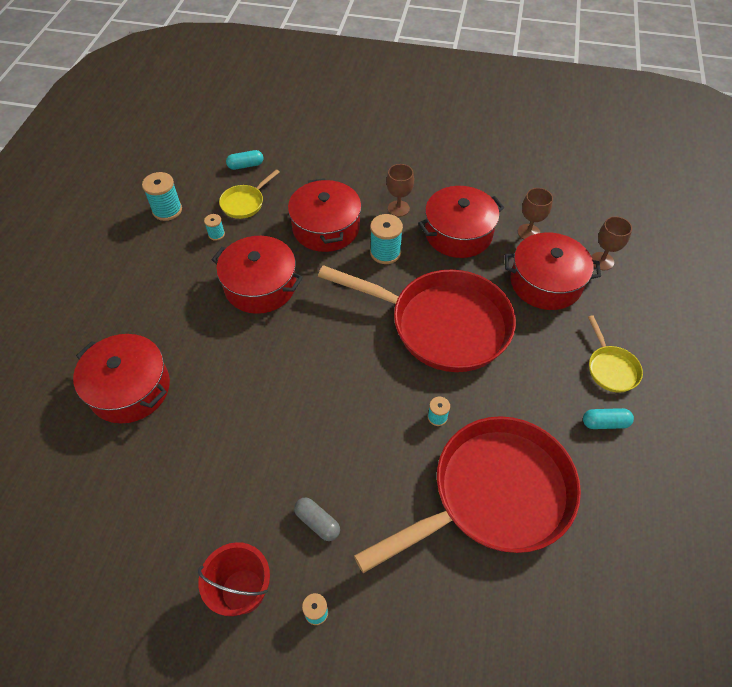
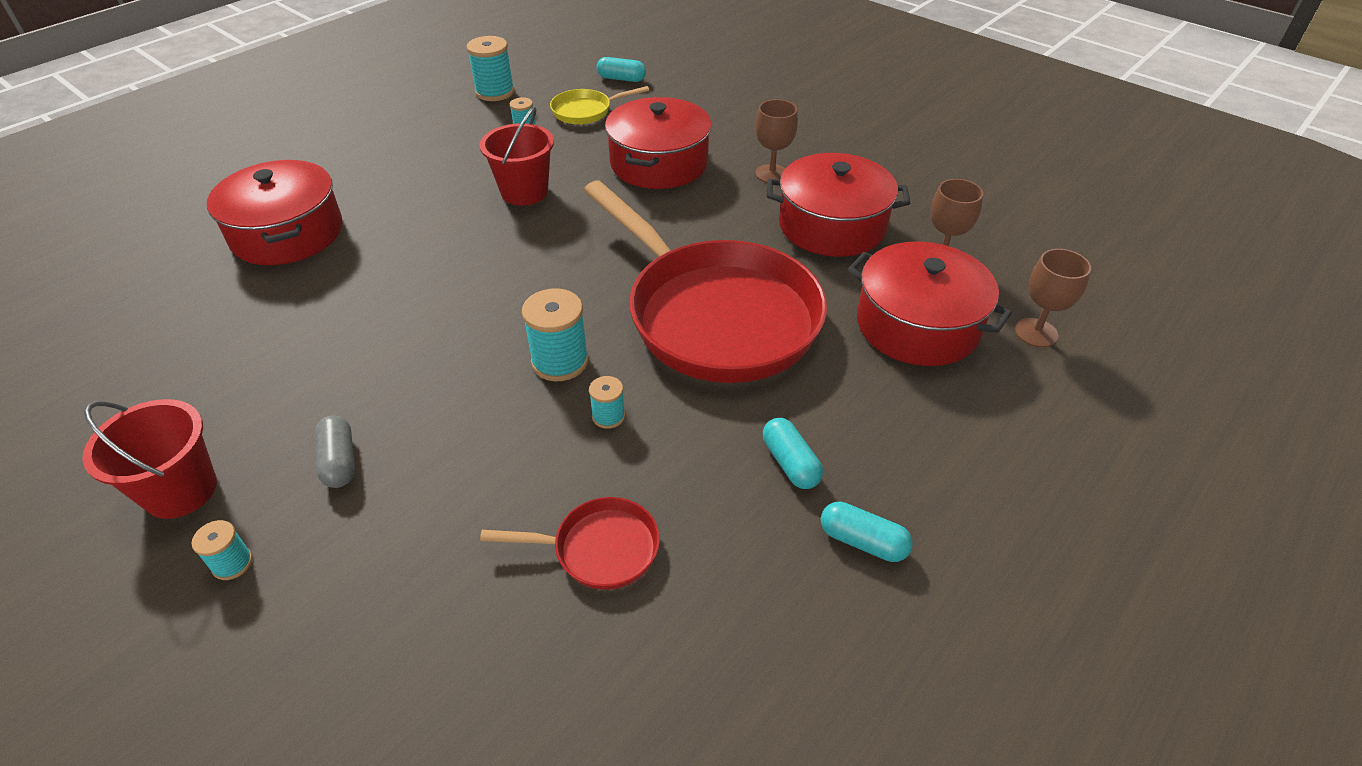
camera: 30 degrees right, 10 degrees down
red pot [212,236,303,314] -> red bucket [480,107,554,205]
red pan [354,416,581,573] -> red pan [480,497,660,590], size x0.42
turquoise spool [370,214,403,264] -> turquoise spool moved to [522,288,589,381]
yellow pan [588,315,643,393] -> none
none -> turquoise capsule [763,418,823,489]

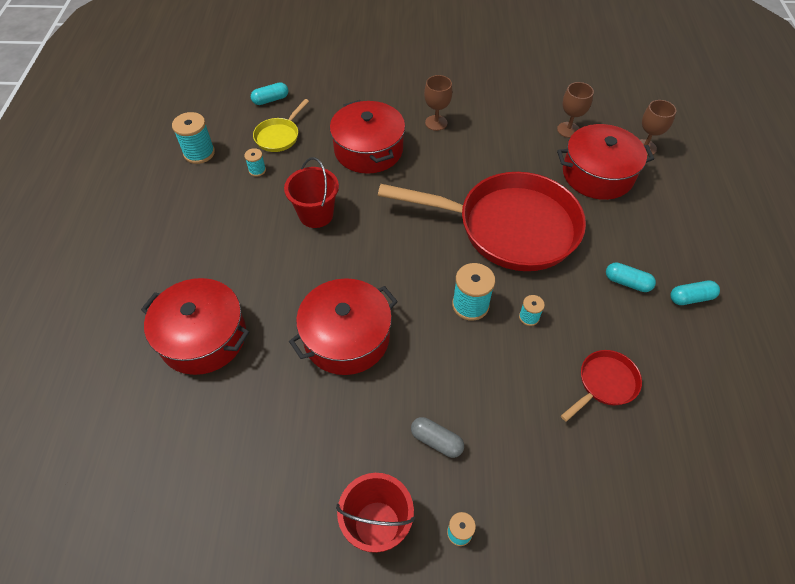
camera: 40 degrees left, 10 degrees up
red pot [767,153,910,257] -> red pot moved to [289,278,398,375]

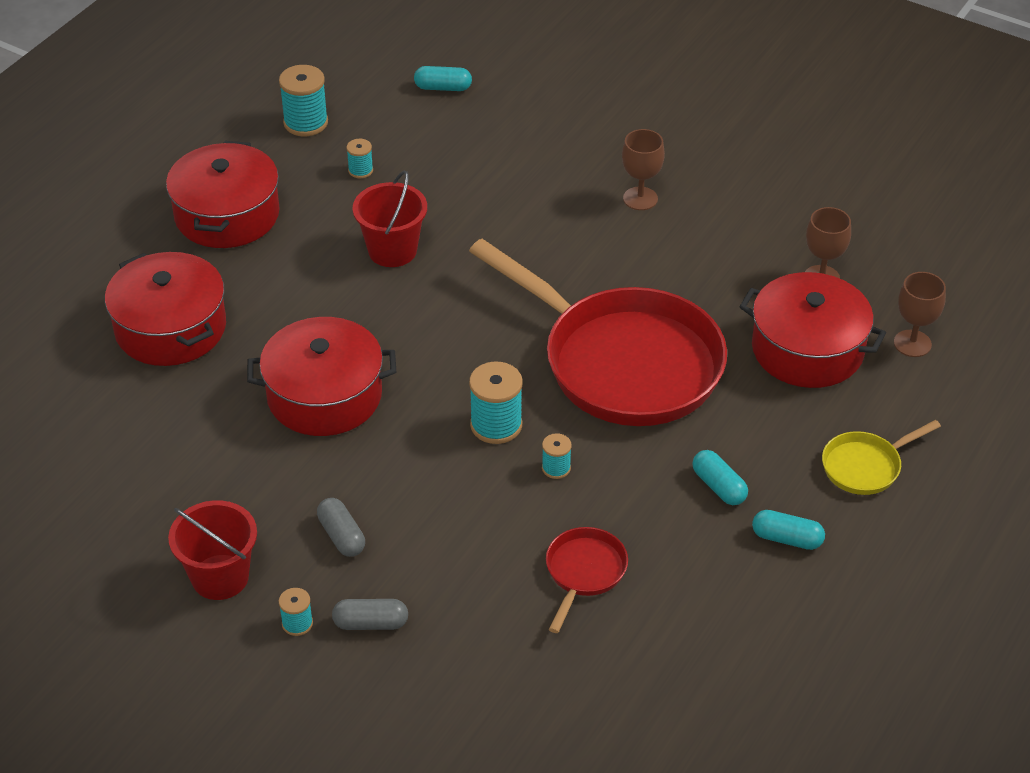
camera: 30 degrees right, 10 degrees down
yellow pan [253,99,309,152] -> yellow pan moved to [822,420,941,495]
red pot [330,100,405,174] -> red pot moved to [166,141,280,248]
red pan [561,350,642,422] -> red pan turned 60 degrees counterclockwise [546,527,628,633]
none -> grey capsule [332,599,408,630]

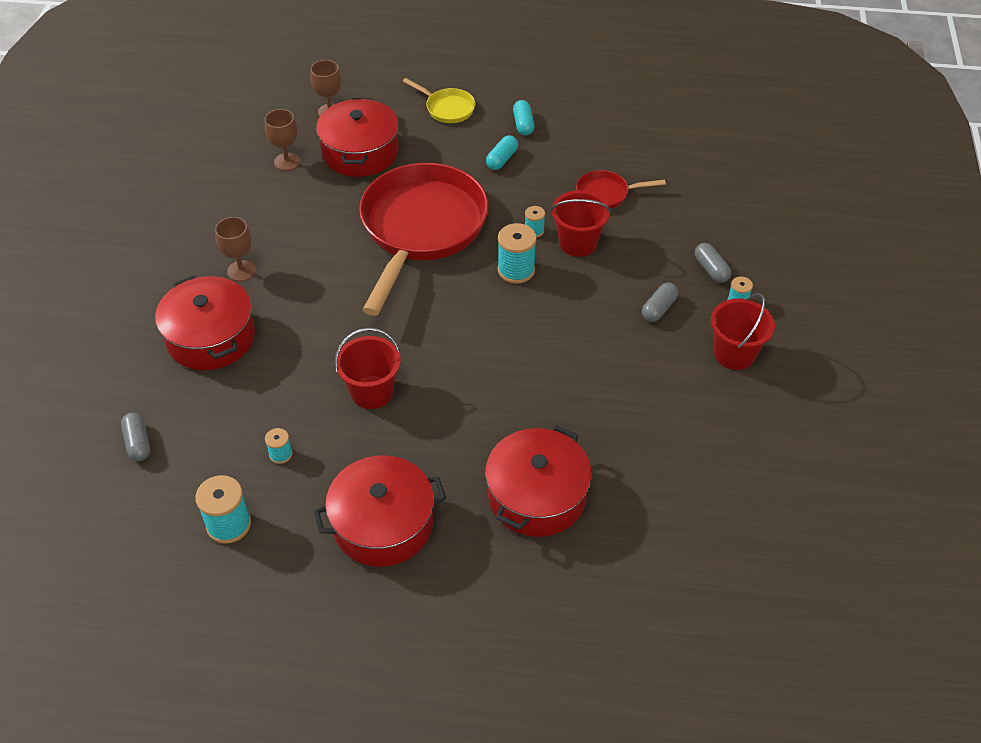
camera: 115 degrees left, 5 degrees up
red pot [247,317,396,436] -> red pot moved to [155,275,255,370]
turquoise capsule [414,66,472,91] -> grey capsule [121,412,150,461]
none -> red bucket [550,190,611,257]

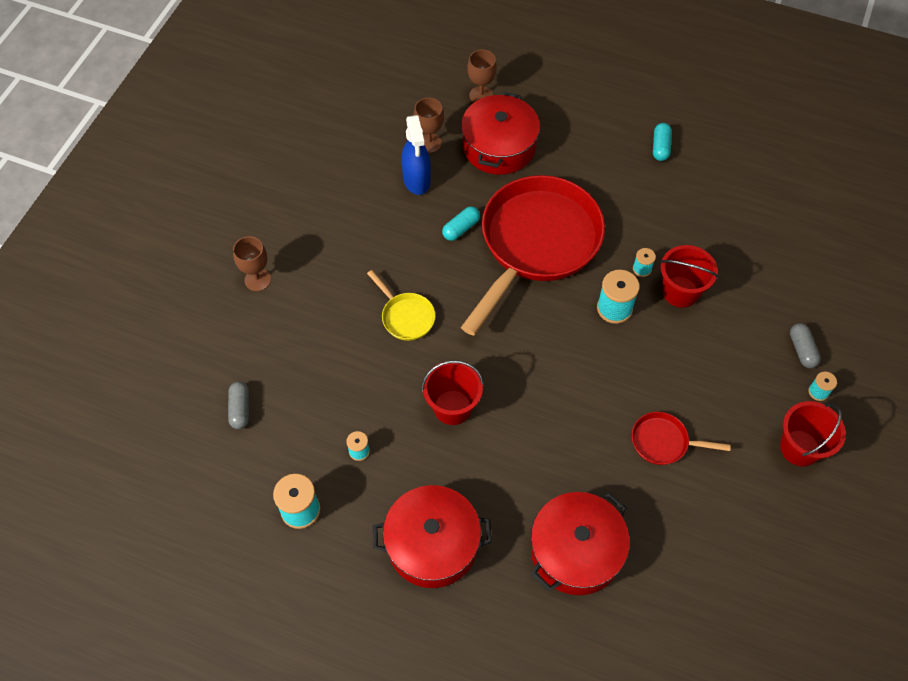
camera: 15 degrees right, 10 degrees up
red pot [155,275,255,370] -> none
brown goblet [215,217,256,281] -> brown goblet moved to [233,236,271,291]
yellow pan [403,78,475,123] -> yellow pan moved to [367,270,435,341]
turquoise capsule [486,135,518,170] -> turquoise capsule moved to [442,206,480,241]
red pan [576,170,666,209] -> red pan moved to [632,412,731,465]
grey capsule [642,282,678,322] -> none
none -> blue spray bottle [401,115,431,195]

